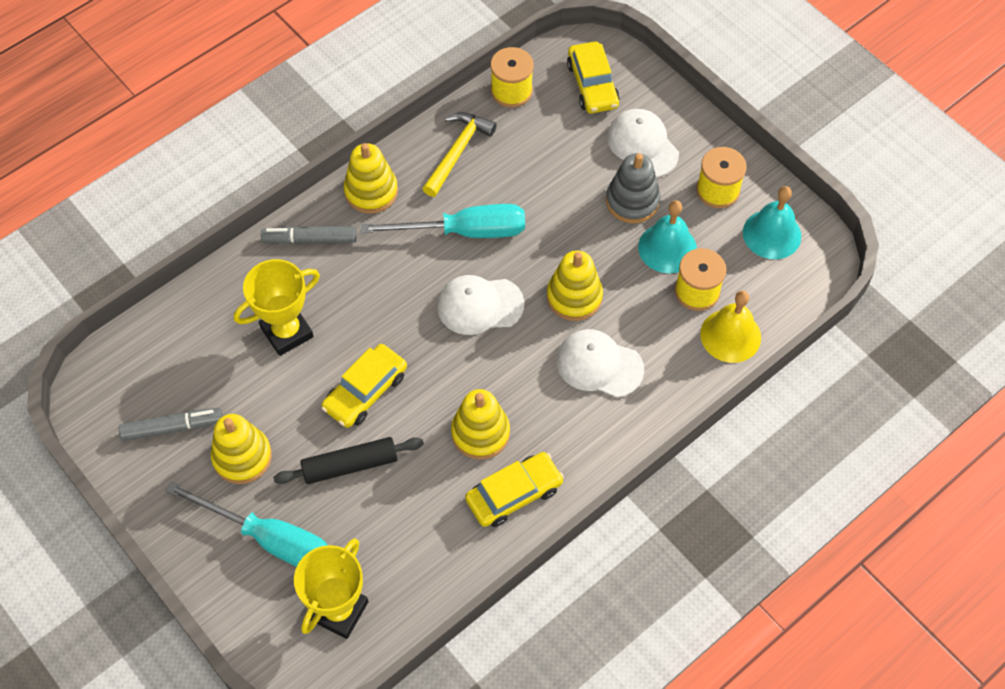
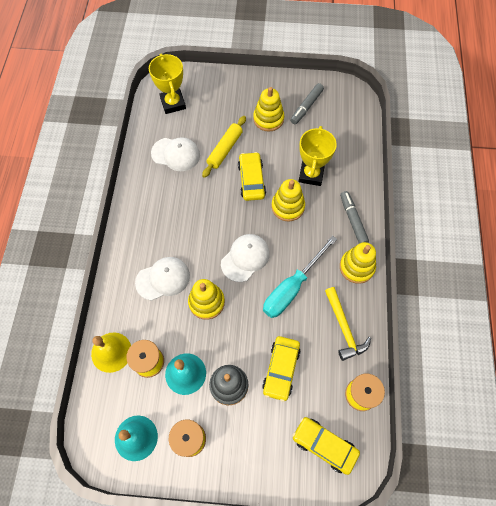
camera: 135 degrees right, 5 degrees up
turquoise screwdriver [165,482,328,567] -> none
grey marker [261,226,357,244] -> grey marker turned 60 degrees counterclockwise [340,191,369,244]
black rolling pin [273,437,424,484] -> yellow rolling pin [202,116,246,178]
yellow stacking toy [451,389,510,460] -> yellow stacking toy moved to [271,179,305,222]
yellow car [465,452,564,527] -> yellow car moved to [262,336,301,402]
white cap [607,109,679,177] -> white cap moved to [151,137,200,171]

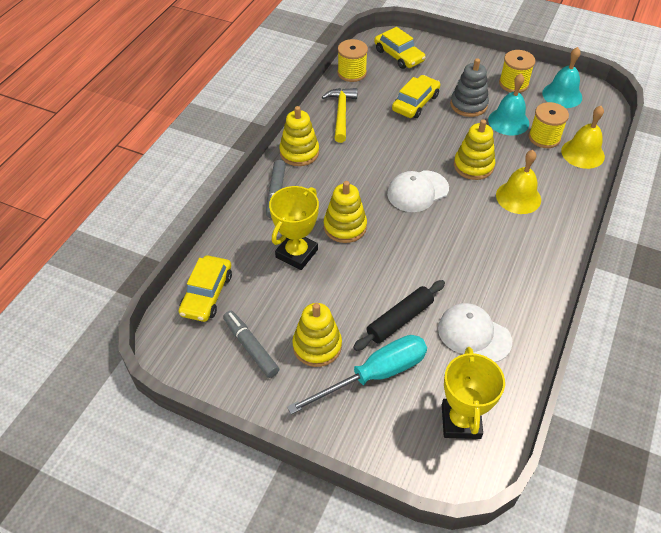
camera: 160 degrees left, 15 degrees down
white cap [135,257,190,301] -> yellow bell [496,150,541,214]
yellow rolling pin [202,116,246,178] -> black rolling pin [353,280,445,351]
yellow car [238,152,266,201] -> yellow car moved to [178,255,232,322]
turquoise screwdriver [263,235,337,318] -> turquoise screwdriver moved to [287,335,427,414]
grey marker [290,83,324,124] -> grey marker turned 90 degrees counterclockwise [223,311,279,378]

